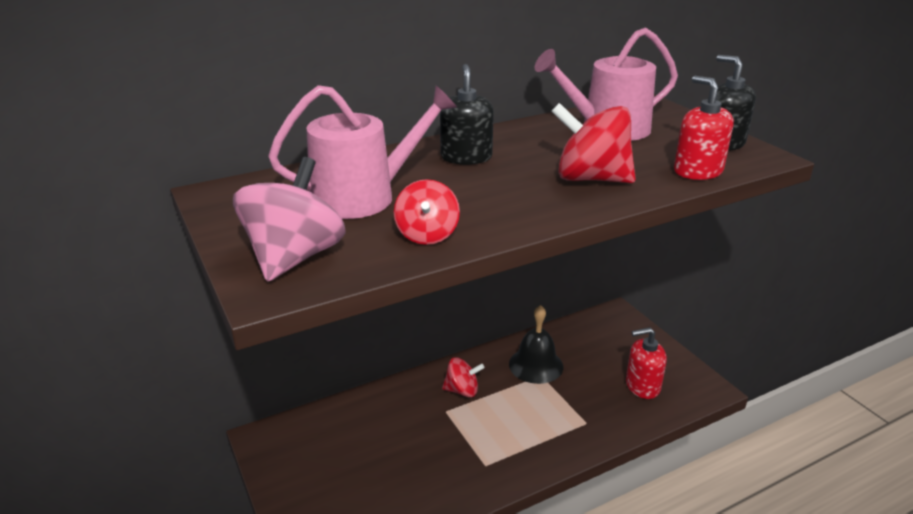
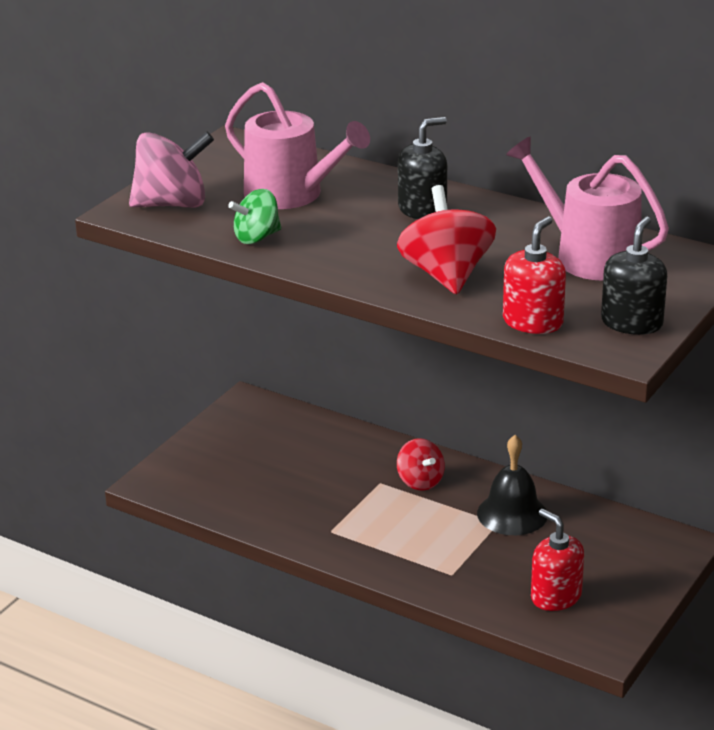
camera: 60 degrees right, 0 degrees up
red spinning top [394,179,460,245] -> green spinning top [228,189,281,244]

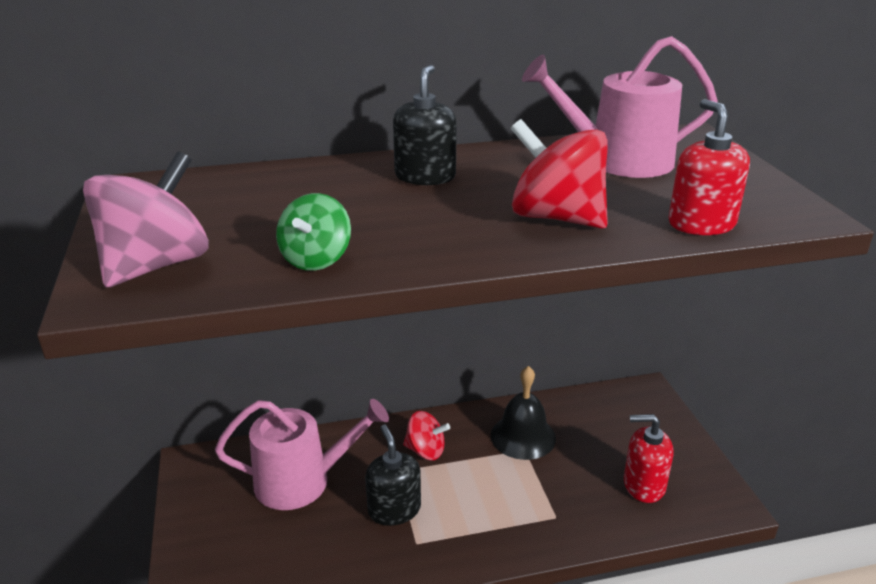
camera: 45 degrees left, 0 degrees up
pink watering can [225,82,370,209] -> pink watering can moved to [215,399,389,510]
black soap dispenser [601,216,667,335] -> black soap dispenser moved to [365,425,421,526]

